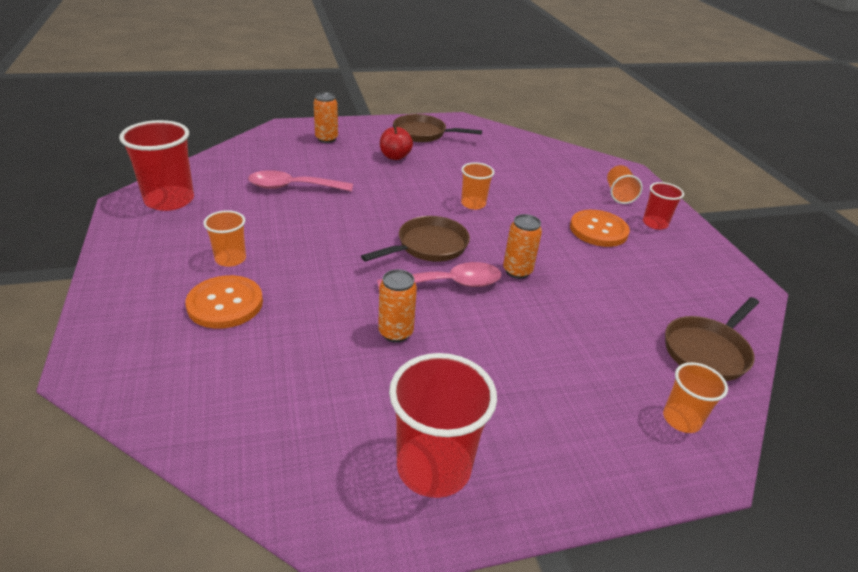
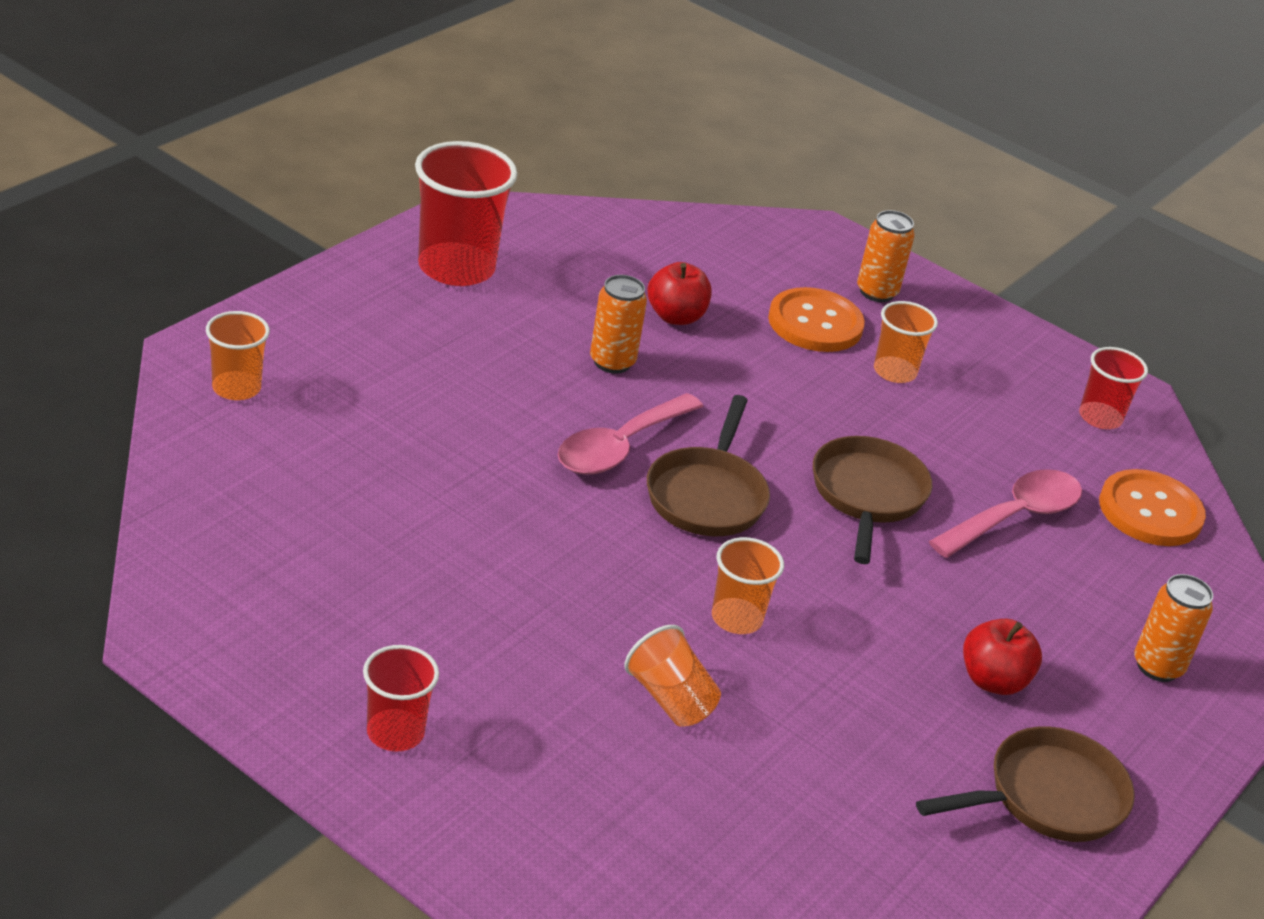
camera: 140 degrees right, 0 degrees up
red cup [119,120,194,211] -> red cup [1079,347,1148,429], size x0.56
orange can [503,214,542,279] -> orange can moved to [857,210,915,302]
orange button [570,210,630,247] -> orange button moved to [1099,469,1206,546]
orange cup [607,165,643,204] -> orange cup moved to [625,625,721,727]
brown pan [665,297,759,381] -> brown pan moved to [813,436,932,564]
none -> red apple [648,262,712,325]

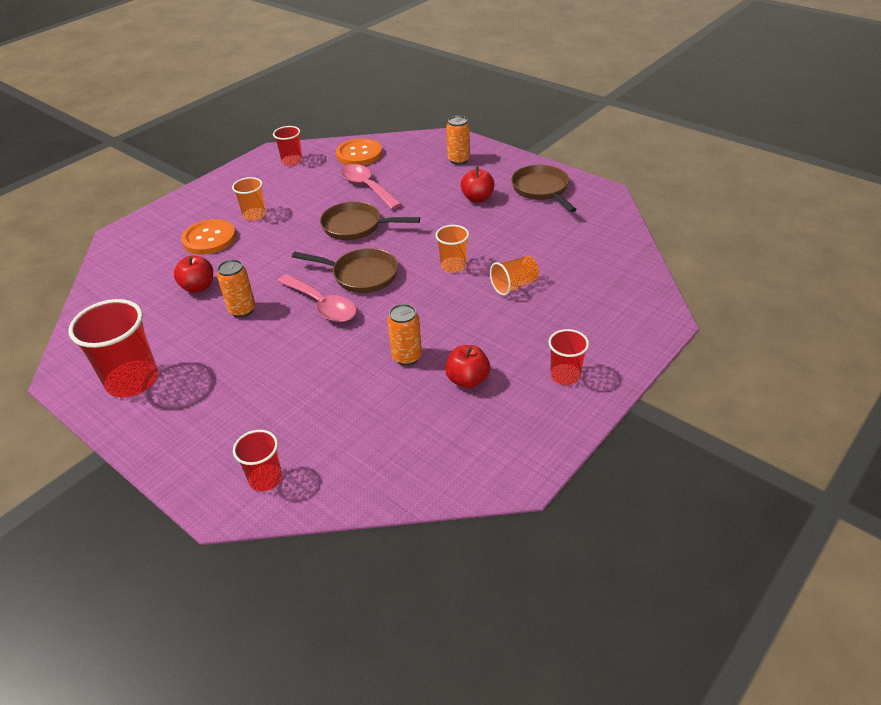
camera: 80 degrees left, 5 degrees up
orange cup [206,311,270,400] -> red cup [233,430,282,491]
orange can [857,210,915,302] -> orange can moved to [387,304,422,366]
none -> red apple [445,345,490,388]

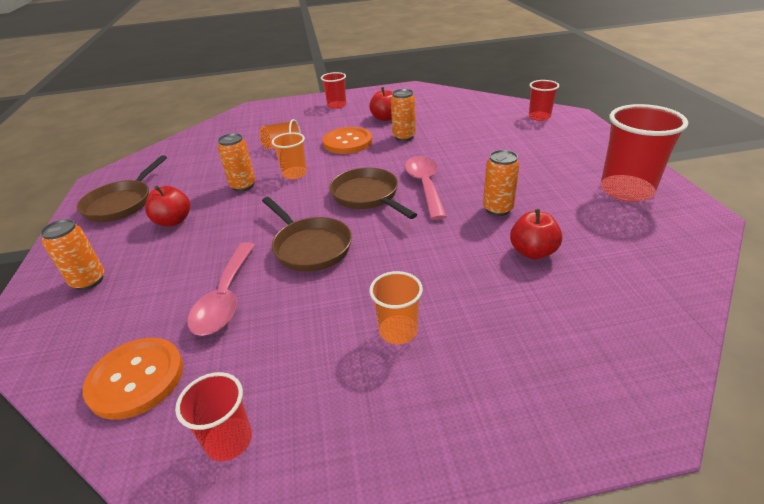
camera: 140 degrees left, 5 degrees down
orange button [181,219,236,255] -> orange button moved to [322,127,372,154]
none -> orange can [218,133,255,192]

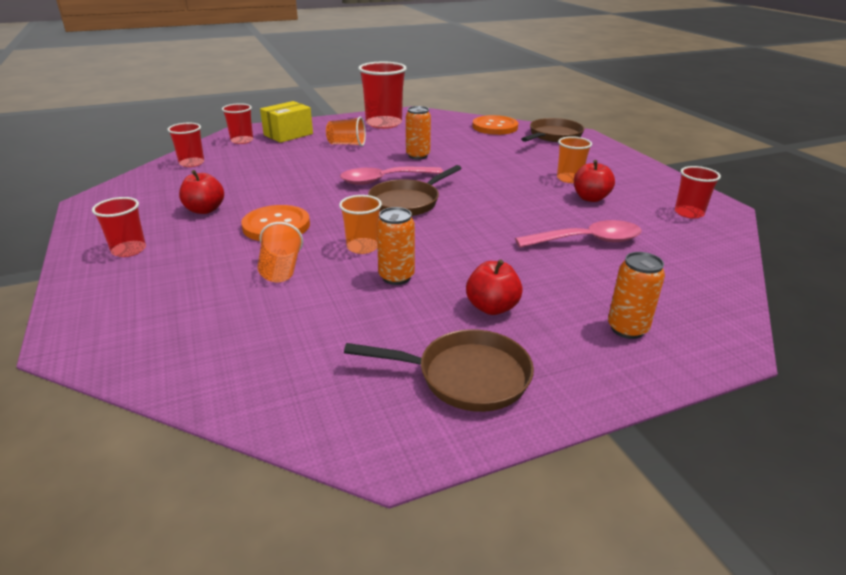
camera: 105 degrees left, 5 degrees down
orange button [83,338,183,420] -> orange button moved to [473,115,518,135]
brown pan [262,197,352,272] -> brown pan moved to [521,118,585,142]
orange can [391,89,416,141] -> none
red apple [510,209,562,259] -> red apple moved to [574,160,615,202]
none -> red cup [167,123,204,167]
none -> yellow box [260,101,313,143]
none -> orange cup [326,117,366,146]

